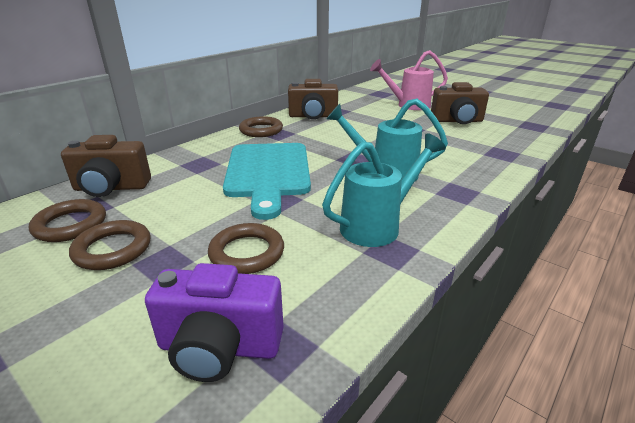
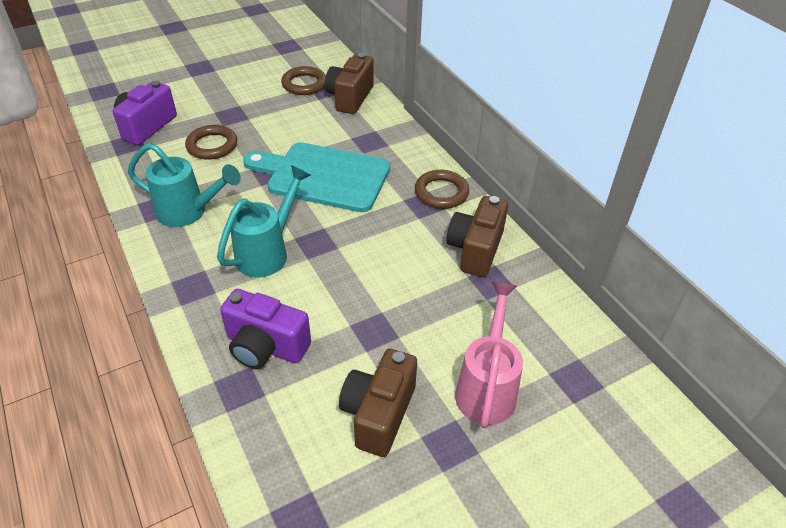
camera: 110 degrees right, 15 degrees up
brown ring [69,220,151,270] -> none
turquoise watering can [322,133,446,247] -> turquoise watering can turned 60 degrees counterclockwise [128,143,241,227]
none -> purple camera [220,289,311,369]

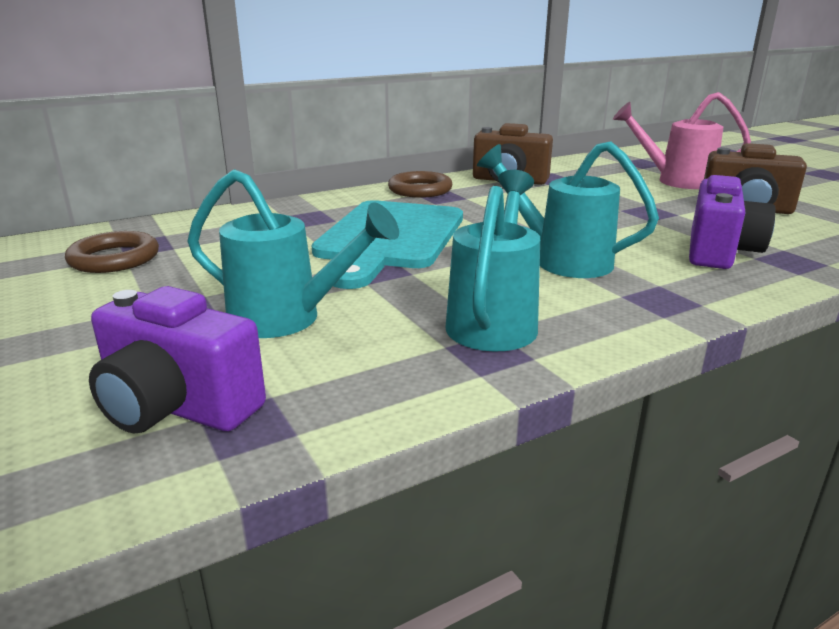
camera: 90 degrees left, 20 degrees down
brown ring [185,125,237,160] -> turquoise watering can [188,169,399,338]
brown camera [325,53,374,114] -> none

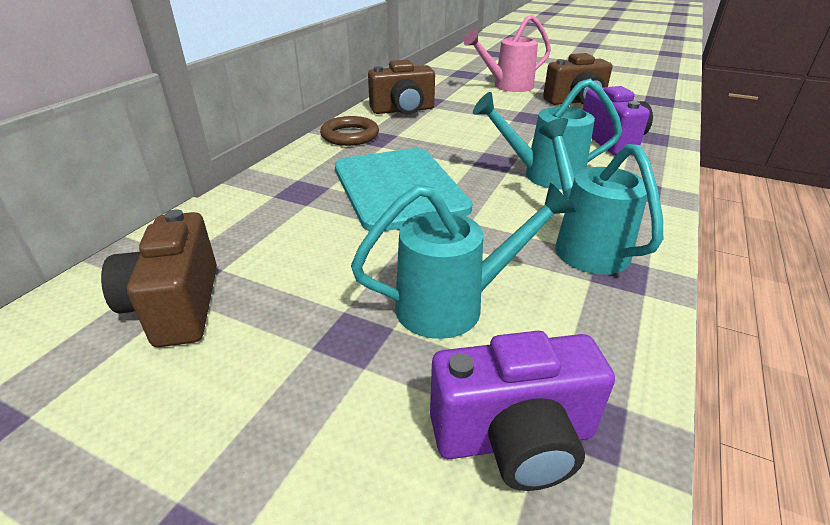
camera: 35 degrees left, 10 degrees up
brown ring [65,231,159,273] -> brown camera [101,209,217,347]

